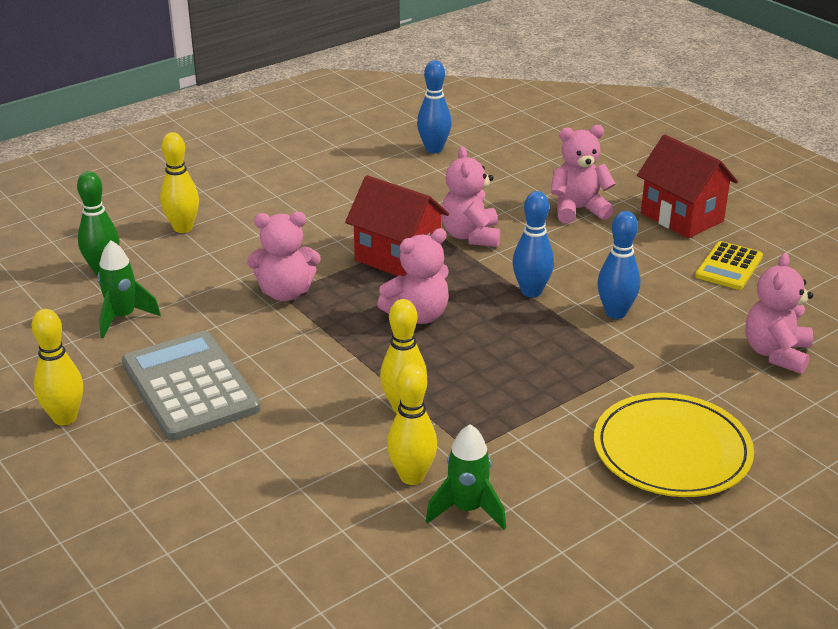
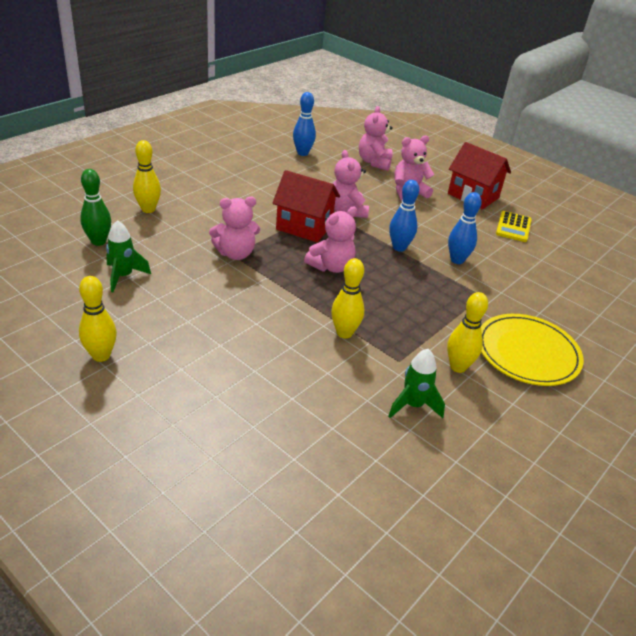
camera: 15 degrees left, 5 degrees up
grey calculator [122,331,261,441] -> none
yellow bowling pin [387,364,437,485] -> yellow bowling pin moved to [447,292,488,373]
pink teddy bear [746,253,813,374] -> pink teddy bear moved to [359,106,393,171]

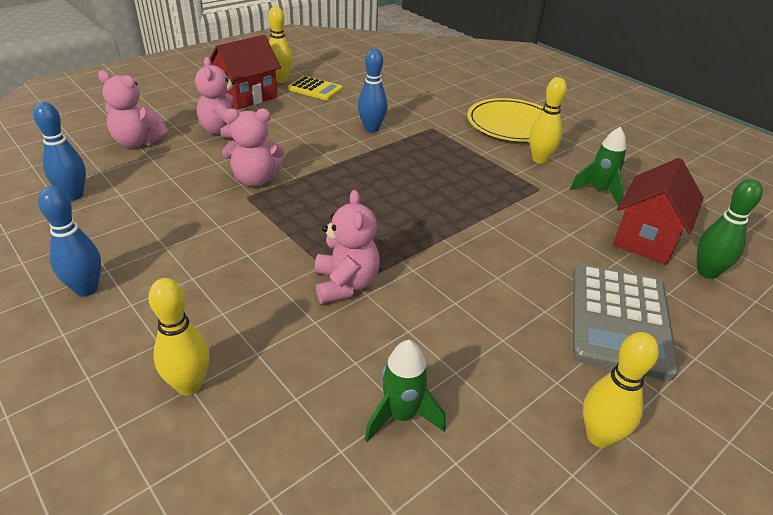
camera: 80 degrees left, 0 degrees up
green bowling pin [80,169,111,246] -> green bowling pin moved to [697,179,763,279]
red house [272,170,340,242] -> red house moved to [613,158,704,265]
pink teddy bear [304,206,357,273] -> none
yellow bowling pin [331,258,364,338] -> yellow bowling pin moved to [268,6,293,83]
blue bowling pin [389,180,419,252] -> blue bowling pin moved to [38,186,101,296]
none -> grey calculator [573,264,679,381]

